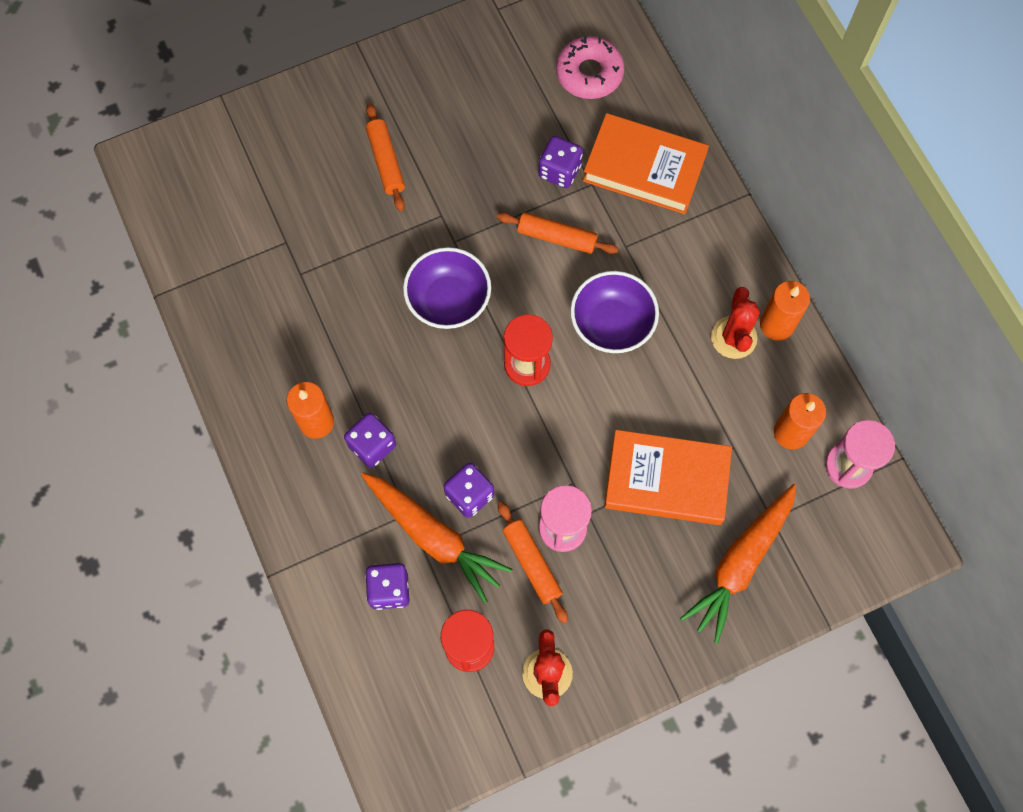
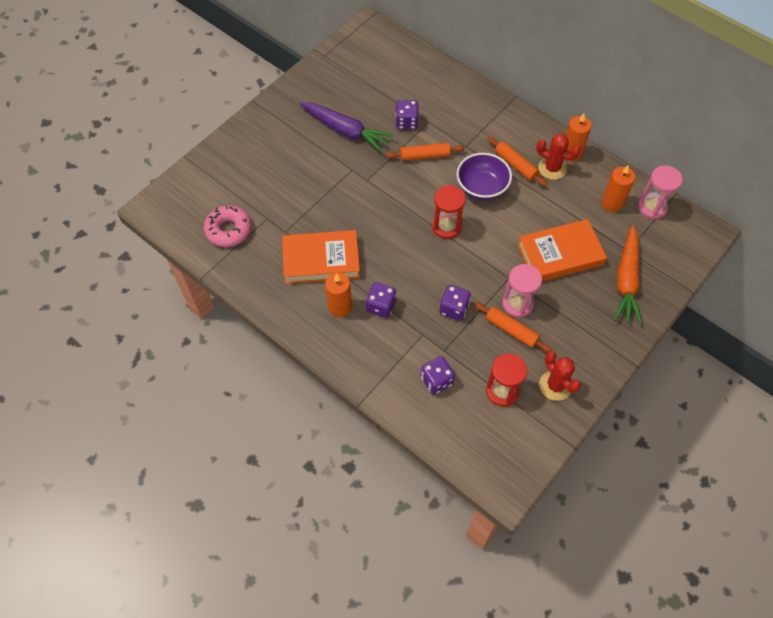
camera: 25 degrees left, 10 degrees down
orange carrot [361,473,512,603] -> none
orange rolling pin [366,104,405,211] -> orange rolling pin moved to [488,137,547,186]
purple bowl [403,247,491,329] -> none
pink donut [556,35,624,99] -> pink donut moved to [204,205,252,247]
orange book [583,113,709,214] -> orange book moved to [282,230,360,284]
red cactus [711,287,760,359] -> red cactus turned 45 degrees counterclockwise [536,134,581,180]
none -> purple carrot [300,102,393,152]

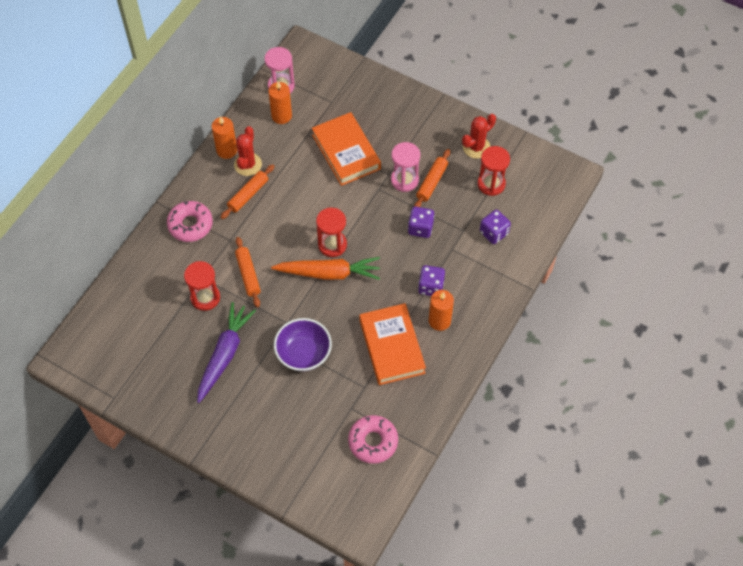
camera: 100 degrees left, 0 degrees up
purple dice [396,100,419,129] -> red hourglass [184,261,220,311]
purple bowl [457,153,512,200] -> purple bowl moved to [274,318,332,371]
orange carrot [614,225,642,325] -> orange carrot moved to [271,257,380,280]
none -> pink donut [167,201,213,242]

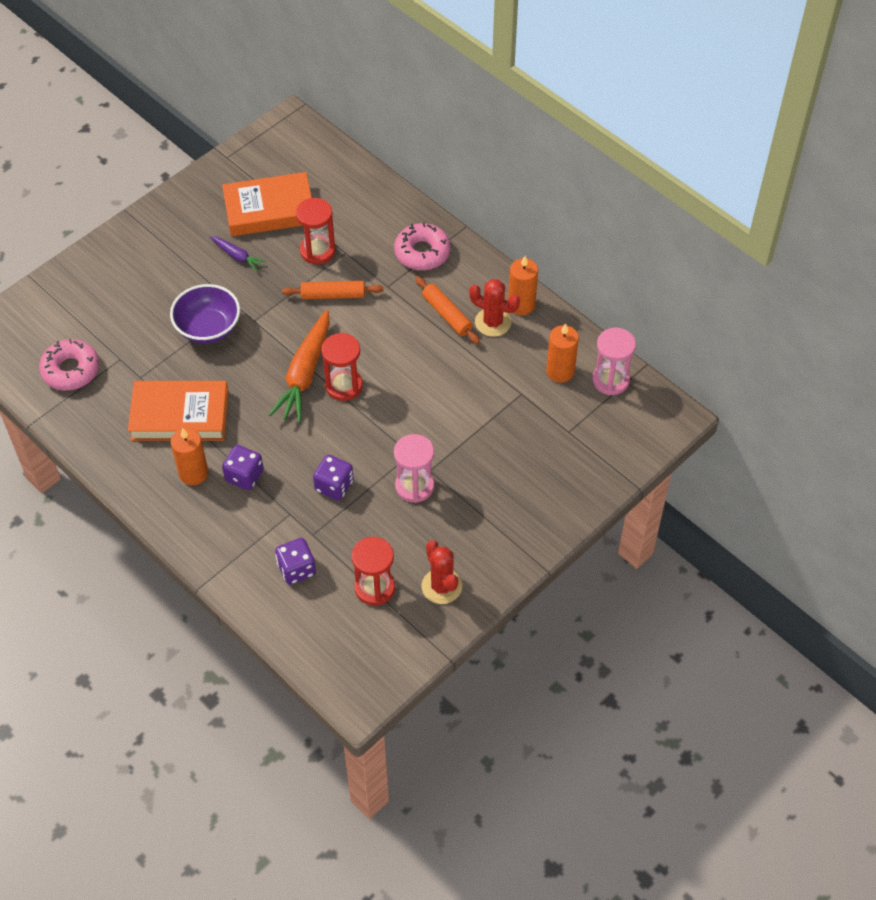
camera: 105 degrees right, 5 degrees down
purple carrot [197,302,256,403] -> purple carrot [210,236,267,272], size x0.51
orange book [312,112,381,186] -> orange book moved to [222,172,312,236]
orange rolling pin [414,149,450,207] -> none

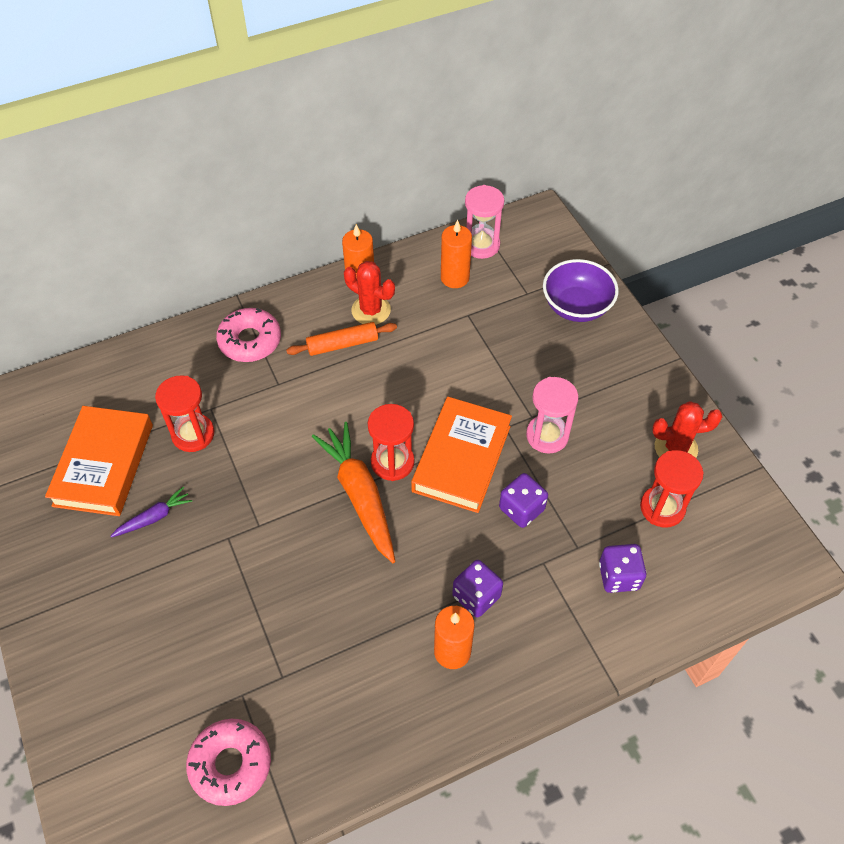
camera: 70 degrees left, 0 degrees up
orange book [128,381,229,441] -> orange book moved to [411,397,512,513]
purple bowl [170,284,240,344] -> purple bowl moved to [543,259,619,322]
orange carrot [269,310,330,423] -> orange carrot turned 150 degrees counterclockwise [312,422,396,563]
orange rolling pin [282,281,384,300] -> none
red cactus [469,279,520,337] -> red cactus turned 75 degrees clockwise [344,261,395,325]

